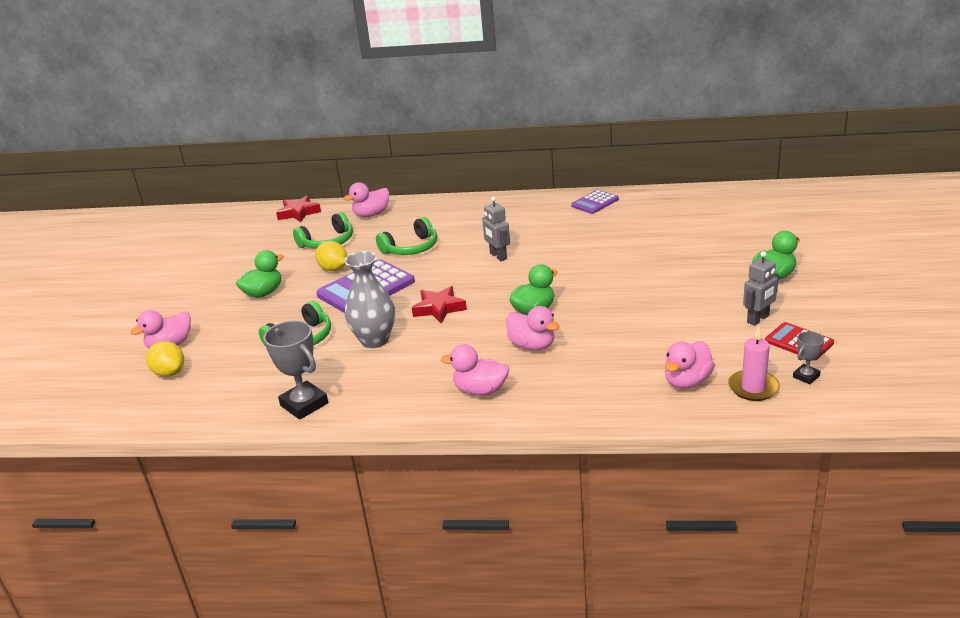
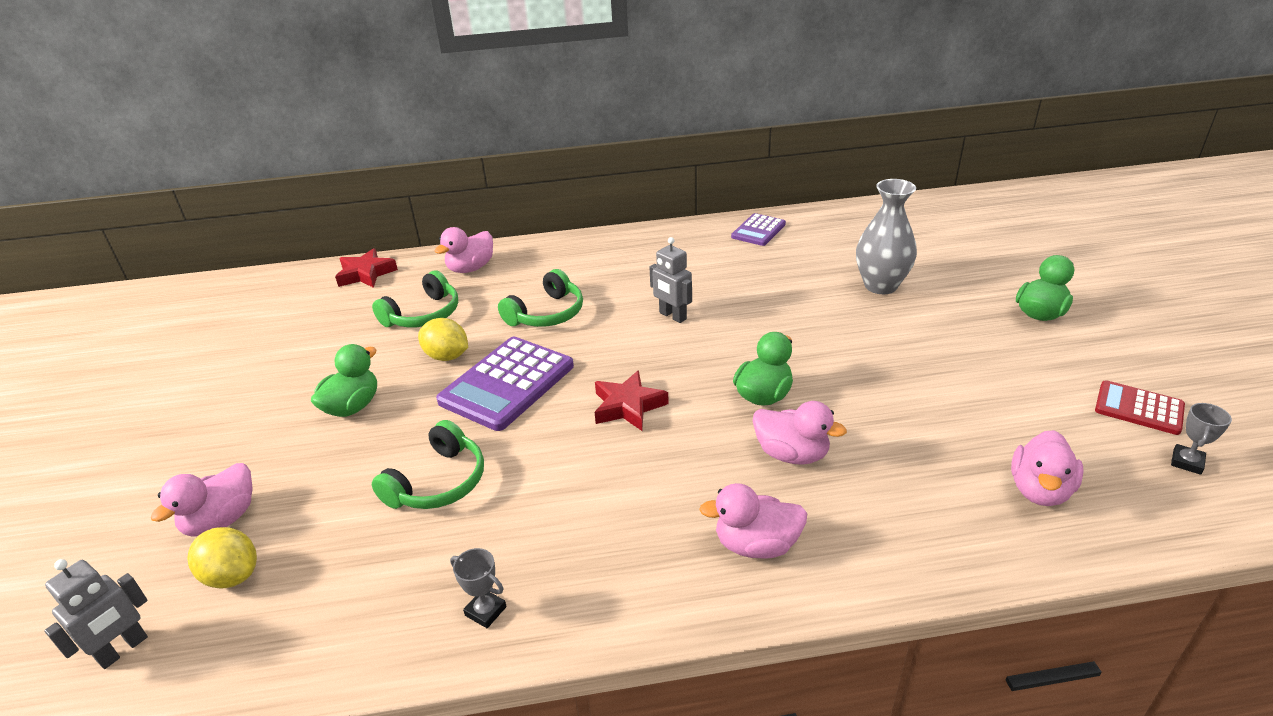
camera: 15 degrees left, 5 degrees up
grey trophy [264,321,328,420] -> grey trophy [450,548,507,628], size x0.52
grey vase [344,251,395,348] -> grey vase moved to [856,179,917,294]
pink candle [728,325,780,401] -> none
grey robot [743,251,779,326] -> grey robot moved to [44,559,148,669]

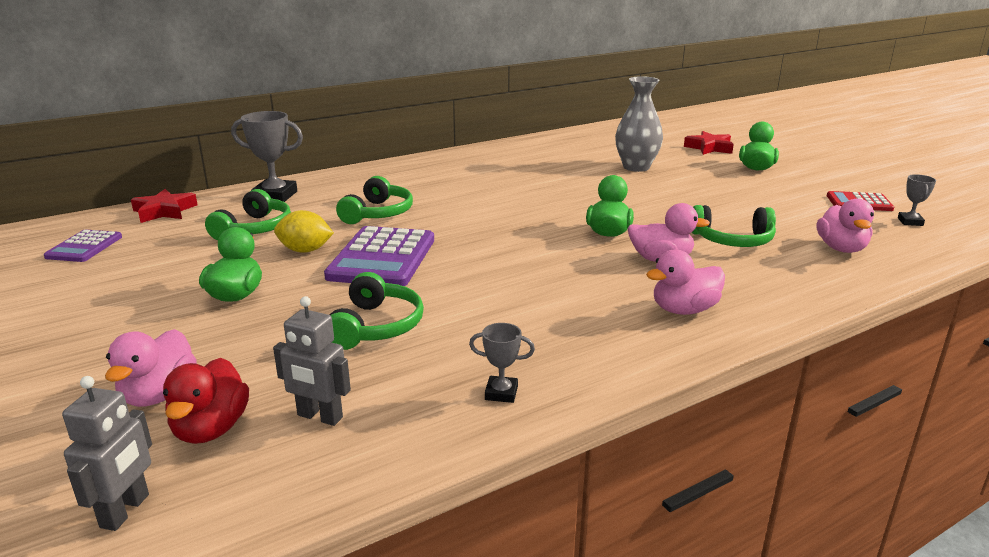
camera: 25 degrees left, 10 degrees down
yellow lemon [187,527,257,589] -> red duck [163,358,249,444]
pink duck [435,227,493,273] -> grey trophy [231,111,303,202]
red star [594,370,669,431] -> red star moved to [684,131,734,155]
grey robot [649,237,692,323] -> grey robot moved to [273,296,351,426]
purple calculator [731,213,786,246] -> purple calculator moved to [44,230,122,262]
none -> green headphones [692,205,776,247]

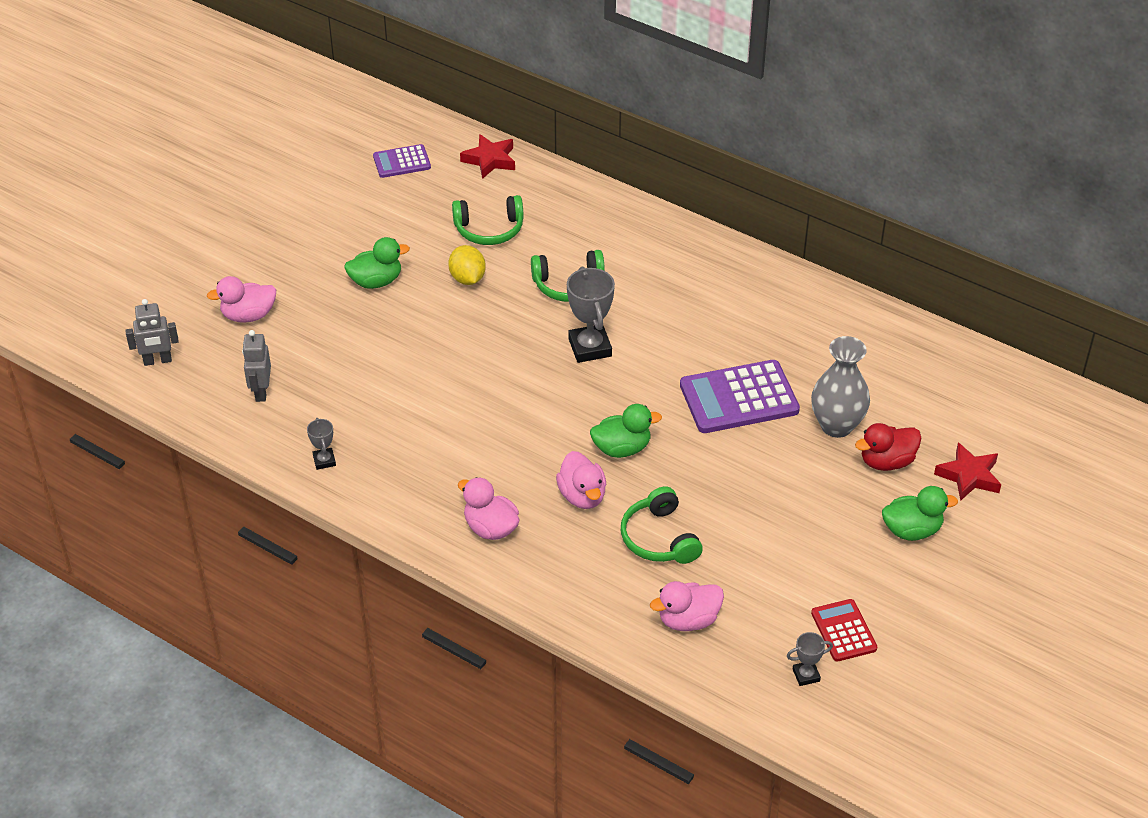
camera: 65 degrees right, 20 degrees up
red duck [163,358,249,444] -> red duck moved to [855,423,921,471]
grey trophy [231,111,303,202] -> grey trophy moved to [567,266,615,363]
purple calculator [324,226,434,286] -> purple calculator moved to [680,360,800,433]
green headphones [329,272,424,350] -> none

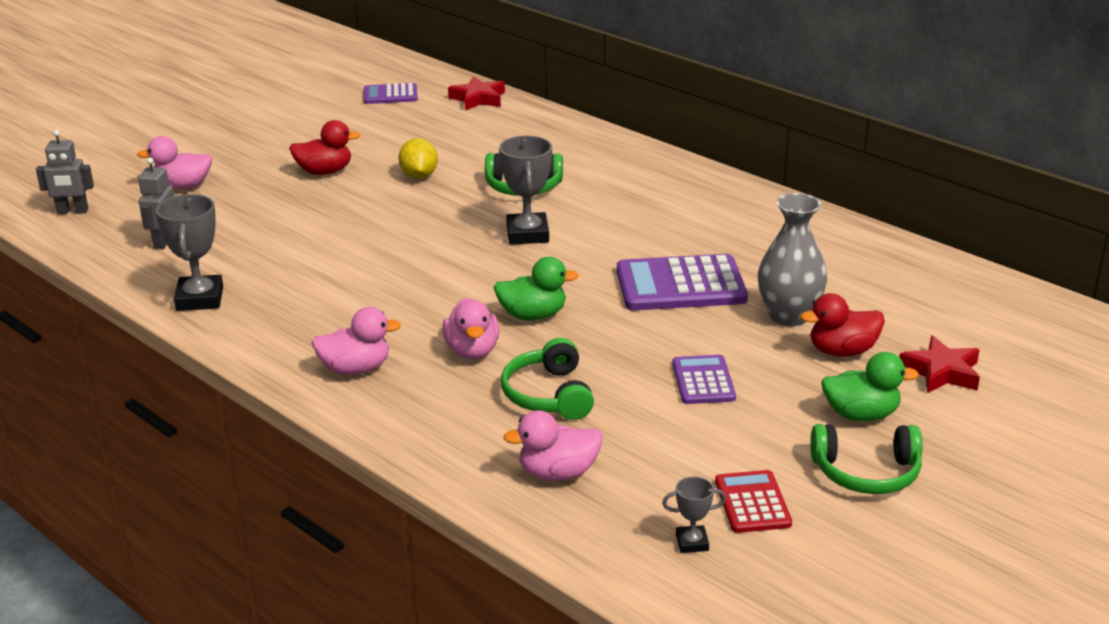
camera: 10 degrees right, 15 degrees down
grey trophy [307,418,336,470] -> grey trophy [156,194,223,311], size x1.92
green duck [344,237,410,289] -> red duck [289,120,360,175]
green headphones [452,195,524,245] -> green headphones moved to [810,424,923,494]
pink duck [458,477,520,540] -> pink duck turned 120 degrees clockwise [311,307,402,375]
none -> purple calculator [672,355,736,404]

